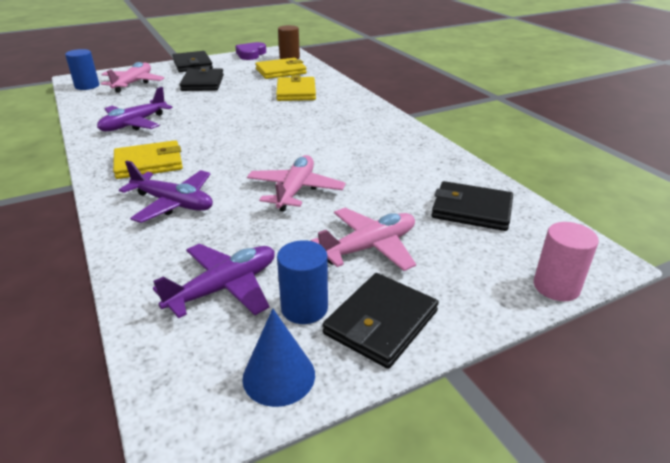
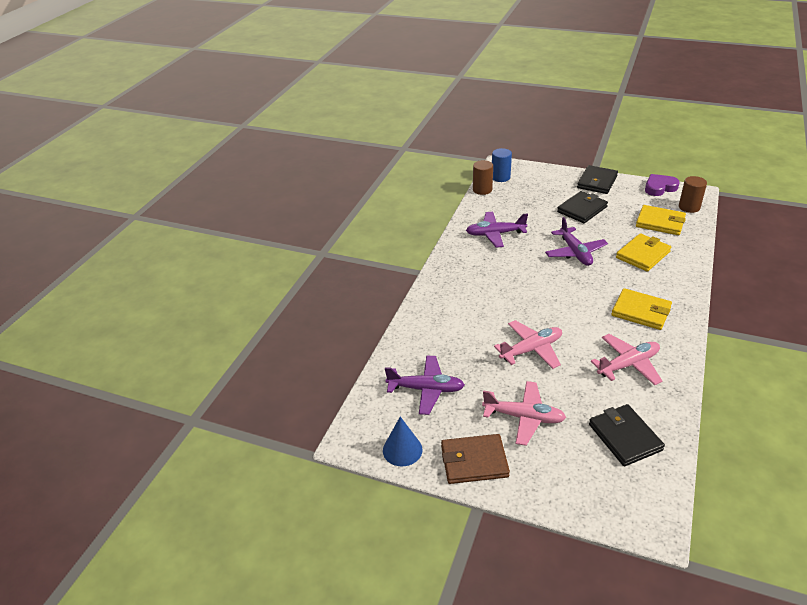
camera: 50 degrees right, 5 degrees up
pink plane [101,62,164,93] -> pink plane moved to [591,334,662,385]
yellow wallet [113,140,183,179] -> yellow wallet moved to [611,288,672,330]
purple plane [119,161,213,223] -> purple plane moved to [545,217,608,266]
blue cylinder [277,240,328,324] -> none
black wallet [323,273,439,369] -> brown wallet [441,434,510,484]
pink cylinder [534,222,599,301] -> none
none -> brown cylinder [473,160,493,195]

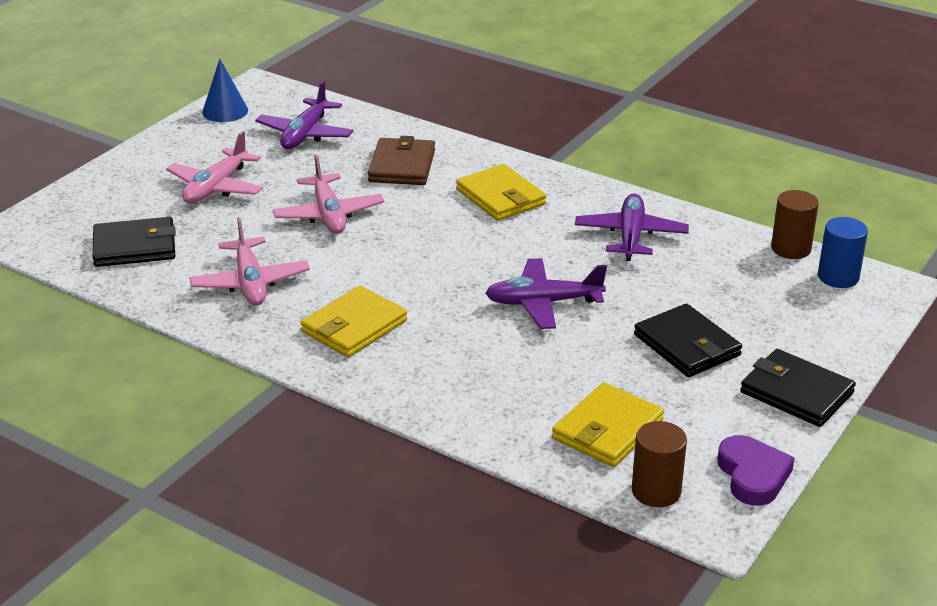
camera: 100 degrees right, 5 degrees down
brown wallet [441,434,510,484] -> brown wallet moved to [368,136,435,185]
yellow wallet [616,233,671,272] -> yellow wallet moved to [456,164,546,221]

